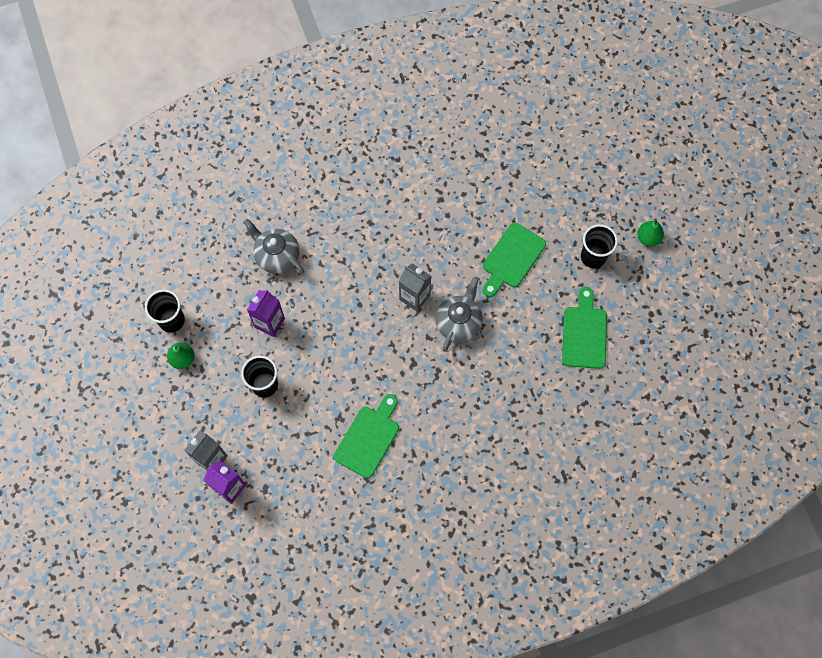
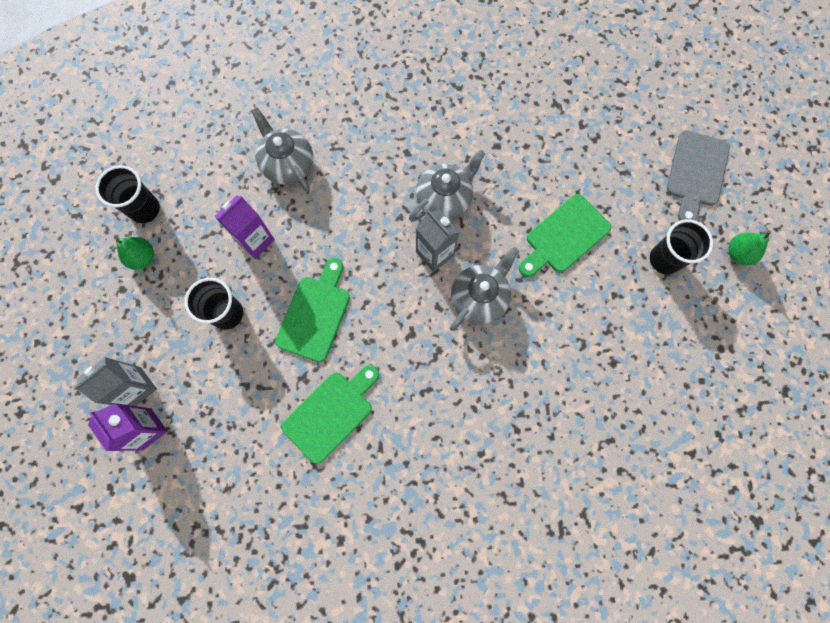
camera: 15 degrees right, 5 degrees up
green cutting board [562,287,607,369] -> green cutting board moved to [275,258,350,362]
none -> grey teapot [409,149,485,222]
none -> grey cutting board [667,130,730,221]

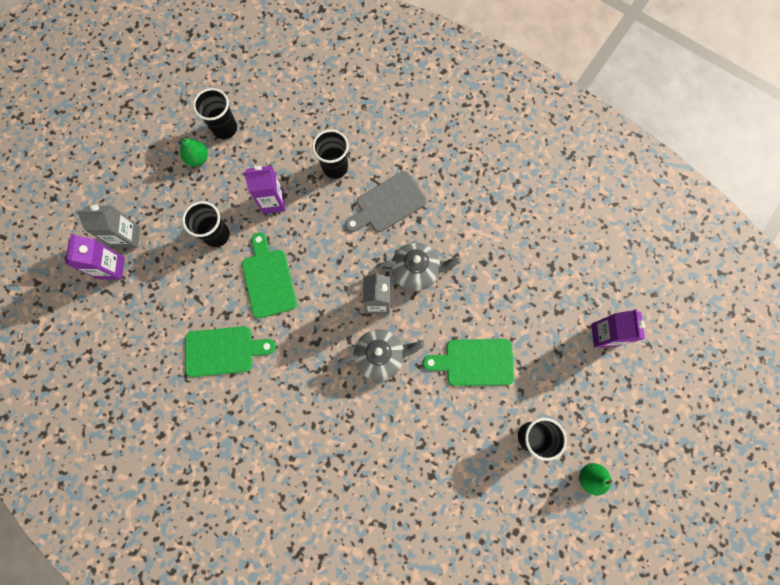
camera: 40 degrees right, 0 degrees up
grey teapot [251,108,313,192] -> black cup [312,130,349,179]
green cutting board [275,258,350,362] -> green cutting board turned 75 degrees counterclockwise [242,232,297,318]
grey cutting board [667,130,730,221] -> grey cutting board moved to [345,171,427,232]
none -> purple carton [591,309,645,348]

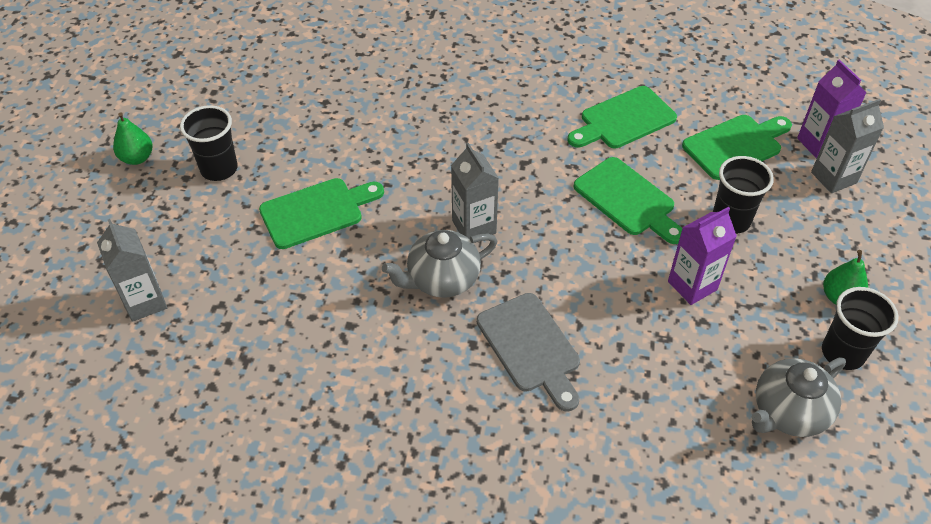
camera: 155 degrees right, 25 degrees down
black cup [312,130,349,179] -> none
grey teapot [338,329,425,381] -> grey teapot moved to [752,357,846,437]
grey cutting board [345,171,427,232] -> grey cutting board turned 120 degrees clockwise [477,293,580,412]
purple carton [591,309,645,348] -> grey carton [97,219,167,322]
none -> green cutting board [682,115,792,180]

